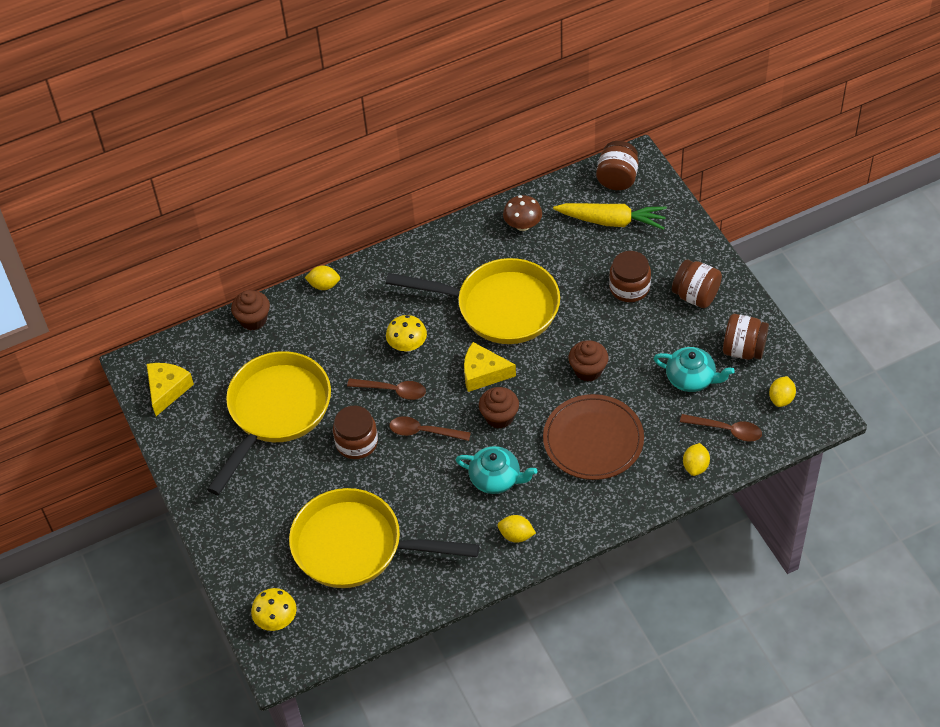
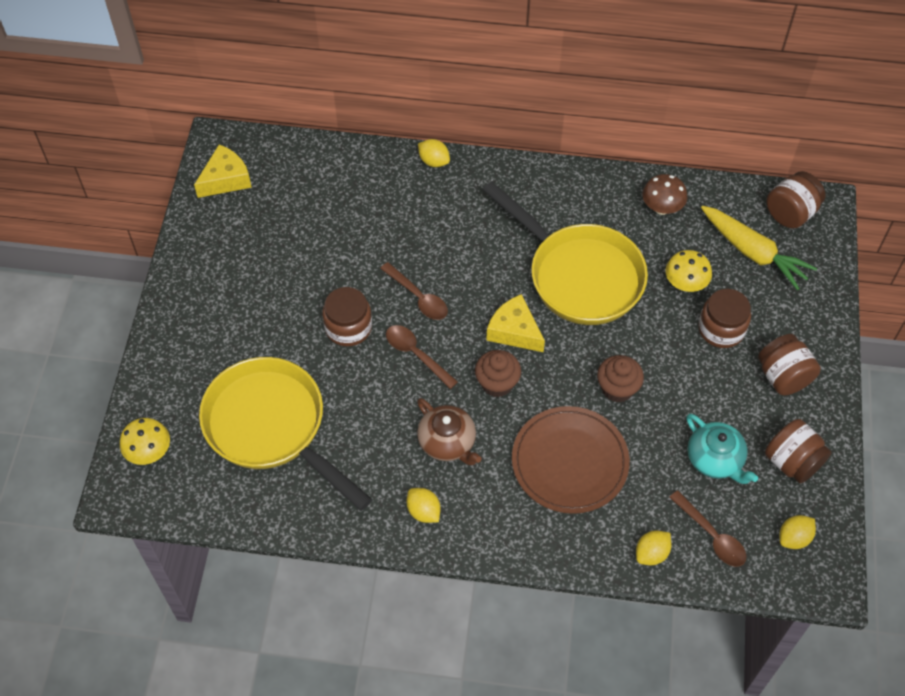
camera: 30 degrees right, 5 degrees up
yellow pan [207,351,331,495] -> none
brown cupcake [231,290,270,330] -> none
yellow mushroom [386,315,427,352] -> yellow mushroom moved to [665,250,712,292]
turquoise teapot [456,446,537,494] -> brown teapot [417,398,482,465]

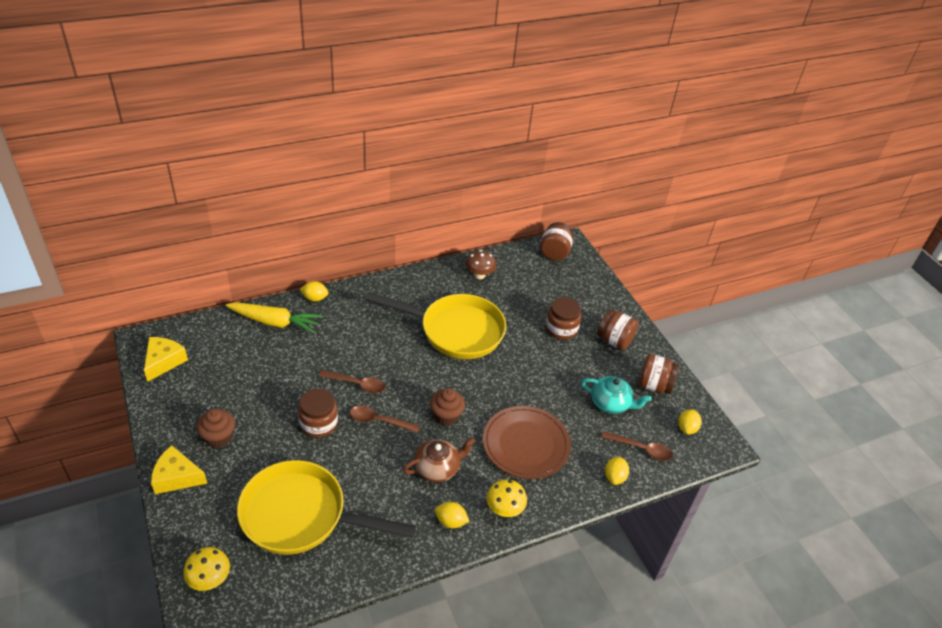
camera: 35 degrees left, 15 degrees down
brown teapot [417,398,482,465] -> brown teapot turned 45 degrees counterclockwise [403,437,475,482]
yellow cheese [486,294,545,352] -> yellow cheese moved to [151,445,207,494]
brown cupcake [597,355,644,403] -> brown cupcake moved to [197,409,235,448]
yellow mushroom [665,250,712,292] -> yellow mushroom moved to [487,479,527,517]
yellow carrot [701,206,817,290] -> yellow carrot moved to [226,302,322,333]

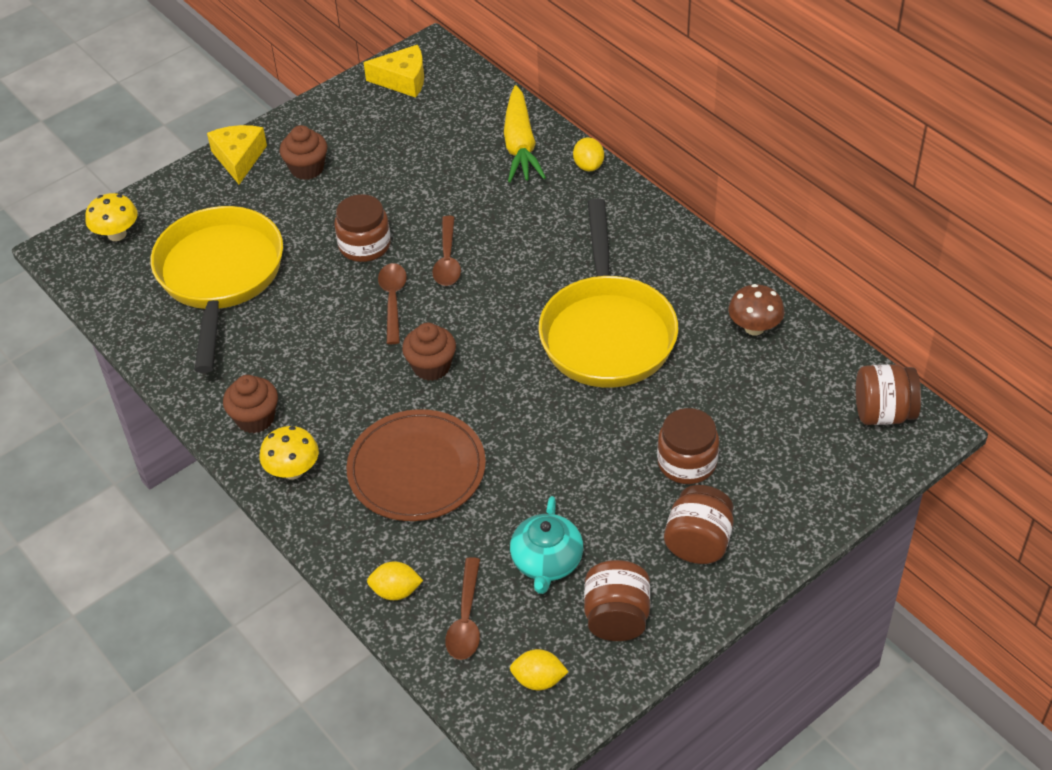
camera: 80 degrees right, 5 degrees up
brown teapot [403,437,475,482] -> none
yellow lemon [435,502,470,528] -> brown cupcake [223,375,278,433]

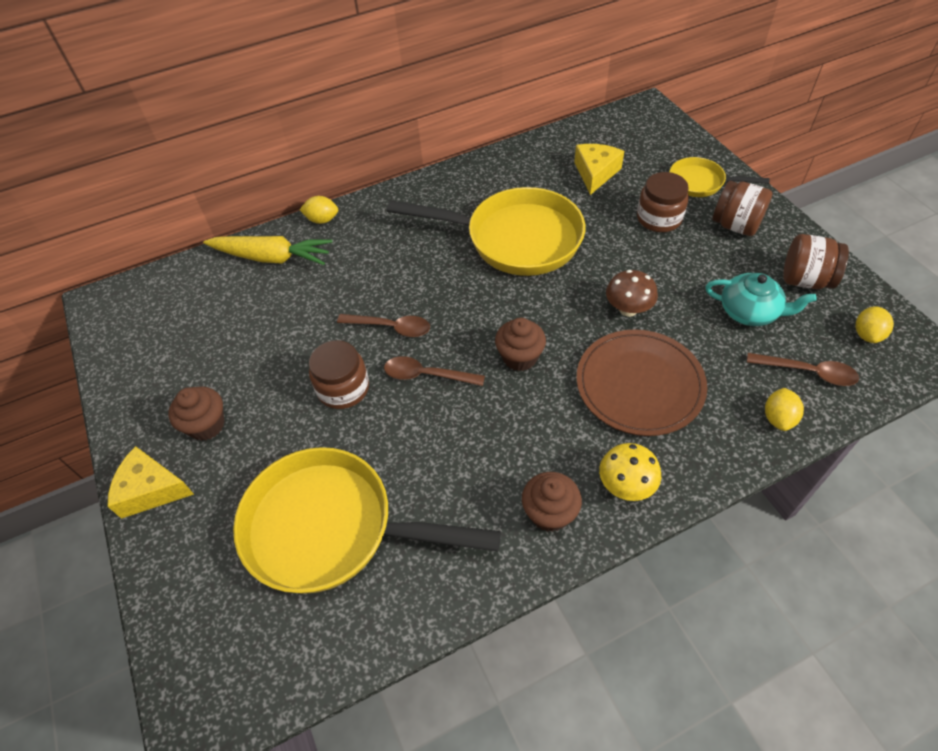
camera: 75 degrees left, 5 degrees up
yellow mushroom [85,193,138,241] -> none
yellow cheese [364,45,424,98] -> yellow cheese moved to [574,144,624,195]
brown mushroom [728,284,785,335] -> brown mushroom moved to [606,270,658,317]
brown jar [856,364,921,425] -> none
none -> yellow pan [669,157,770,197]

